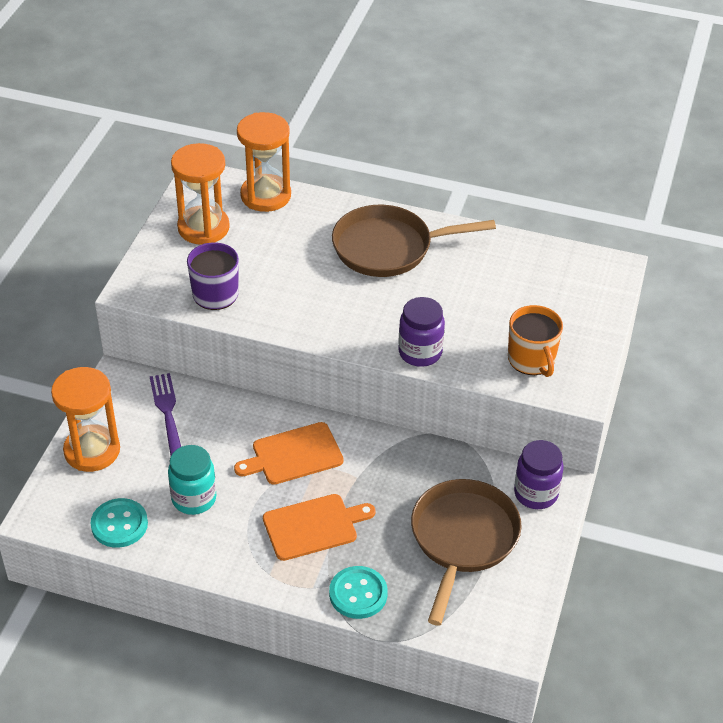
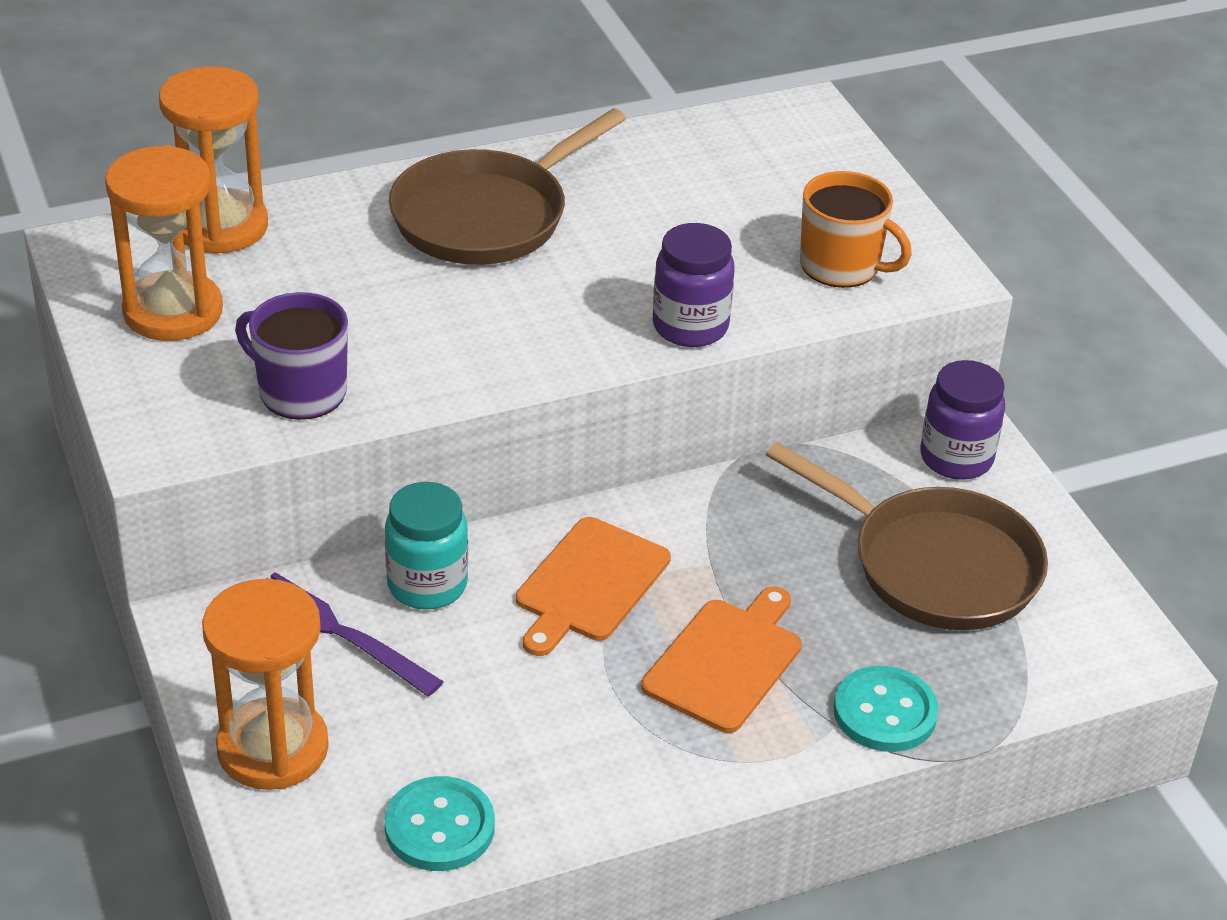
camera: 40 degrees left, 5 degrees down
turquoise jar [168,445,216,515] -> turquoise jar moved to [385,482,468,610]
brown pan [411,479,522,626] -> brown pan turned 150 degrees clockwise [766,442,1048,630]

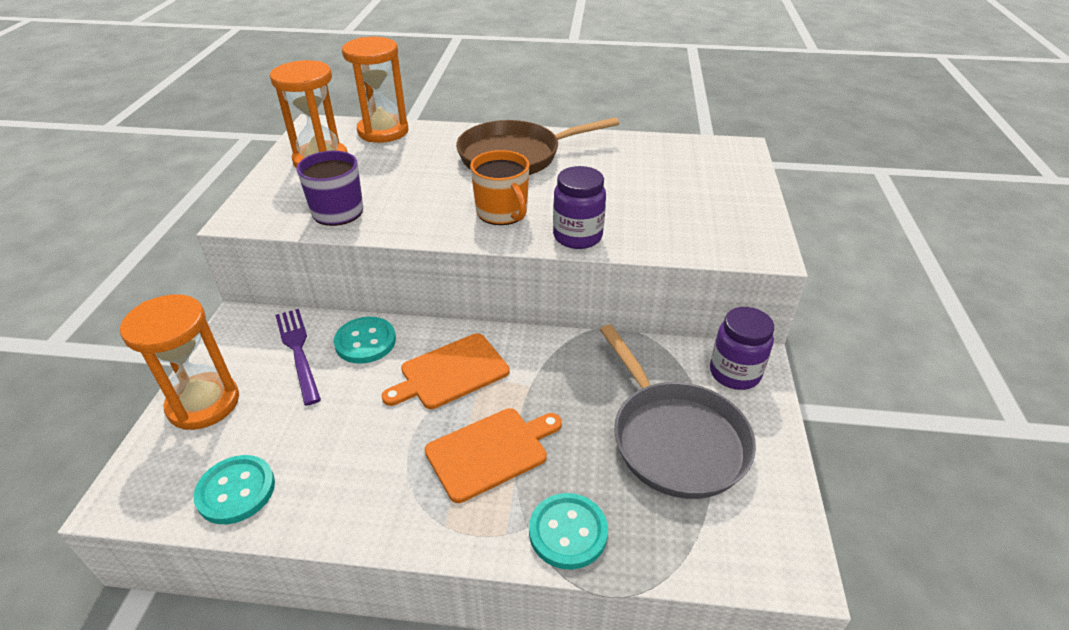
camera: 30 degrees right, 0 degrees up
turquoise jar [385,482,468,610] -> turquoise button [334,317,396,364]
brown pan [766,442,1048,630] -> grey pan [600,325,756,499]
orange mug [800,171,912,288] -> orange mug moved to [470,150,529,225]

